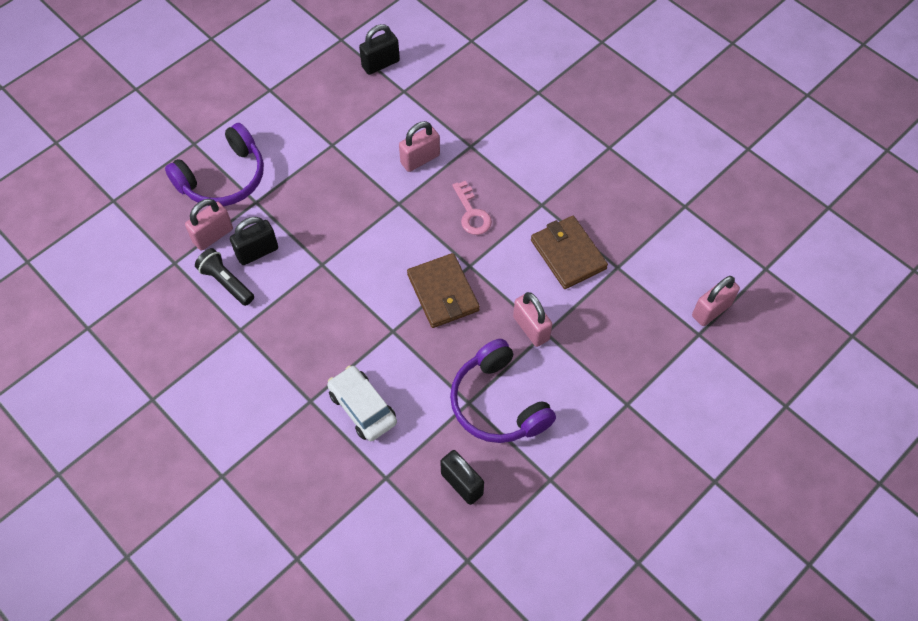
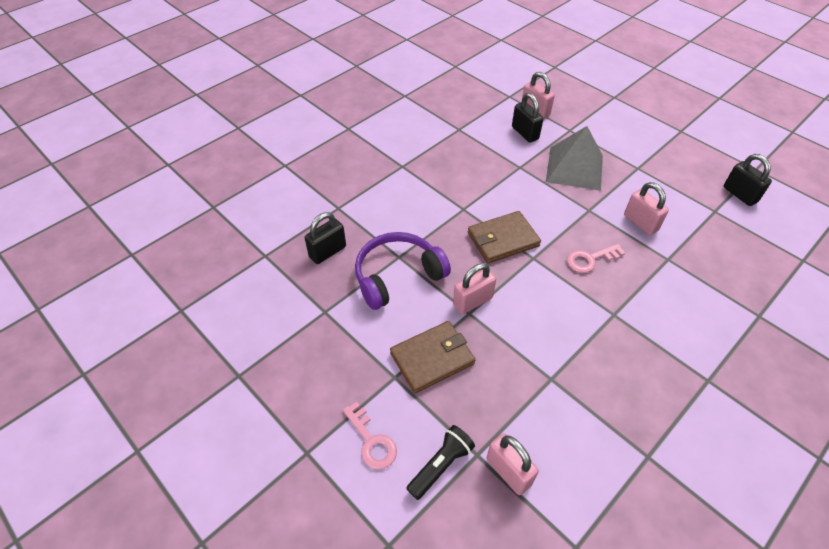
camera: 90 degrees right, 10 degrees down
purple headphones [165,123,264,206] -> none
black flashlight [195,248,254,306] -> black flashlight moved to [406,425,475,500]
white car [327,365,397,441] -> none
brown wallet [531,216,608,289] -> brown wallet moved to [390,321,475,394]
none -> pink key [343,402,397,470]
none -> grey pyramid [546,126,603,191]

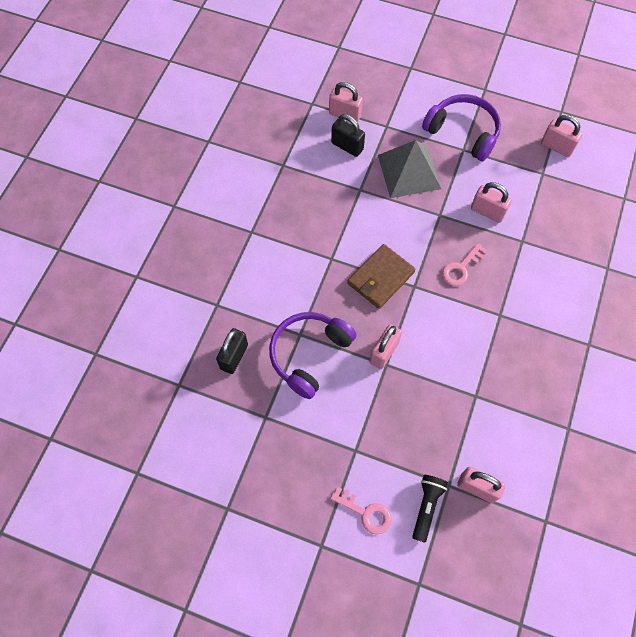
camera: 25 degrees left, 15 degrees up
brown wallet [390,321,475,394] -> none
black padlock [724,154,772,206] -> pink padlock [541,115,582,157]
none -> purple headphones [422,94,501,161]

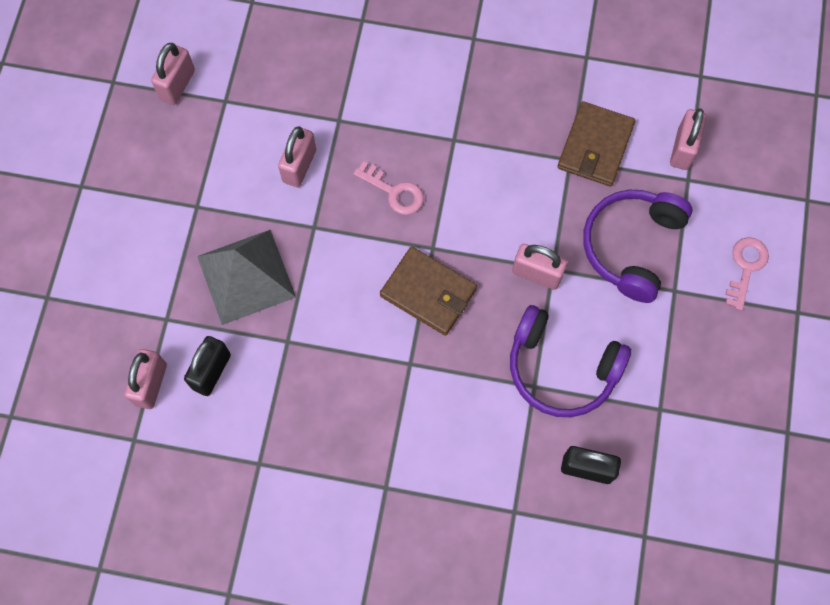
camera: 100 degrees left, 5 degrees up
black flashlight [412,475,448,543] -> none
purple headphones [422,94,501,161] -> purple headphones moved to [583,190,692,303]
none -> brown wallet [557,101,635,187]

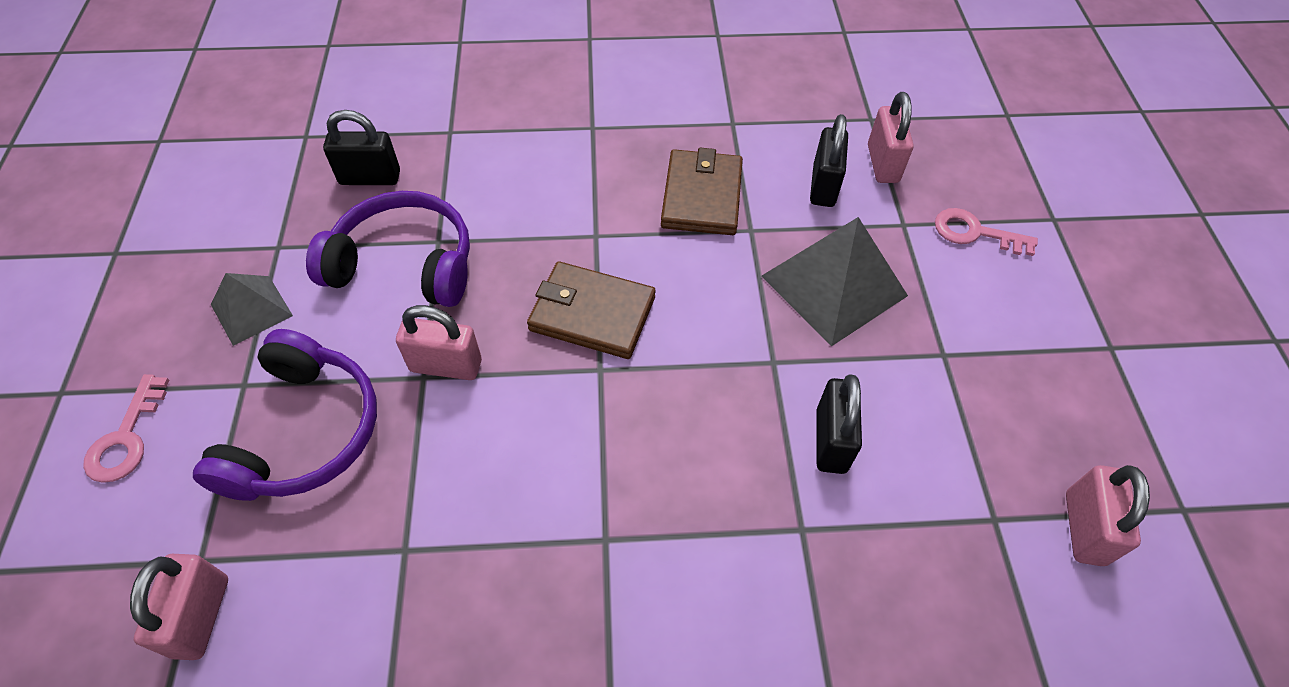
camera: 165 degrees right, 15 degrees down
pink padlock [278,126,316,187] -> black padlock [816,374,862,474]
pink key [353,161,424,215] -> pink key moved to [935,208,1038,256]
brown wallet [557,101,635,187] -> brown wallet moved to [661,148,743,235]
none -> grey pyramid [211,273,293,346]

